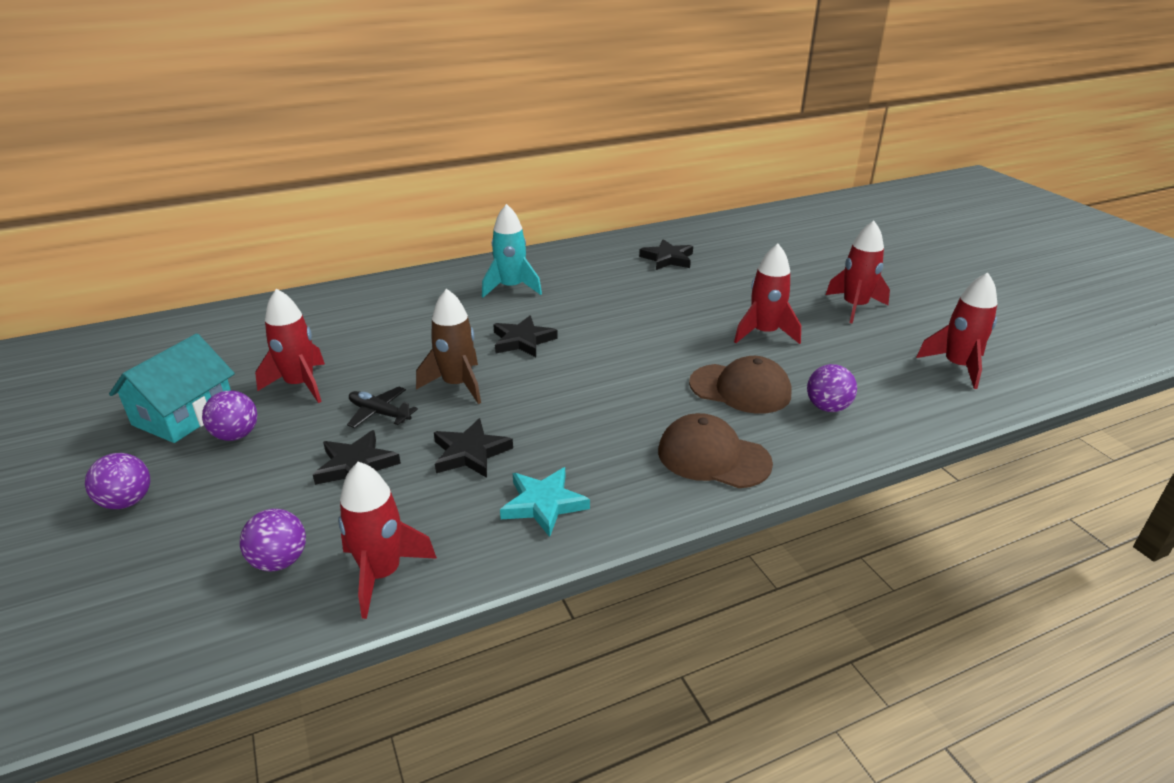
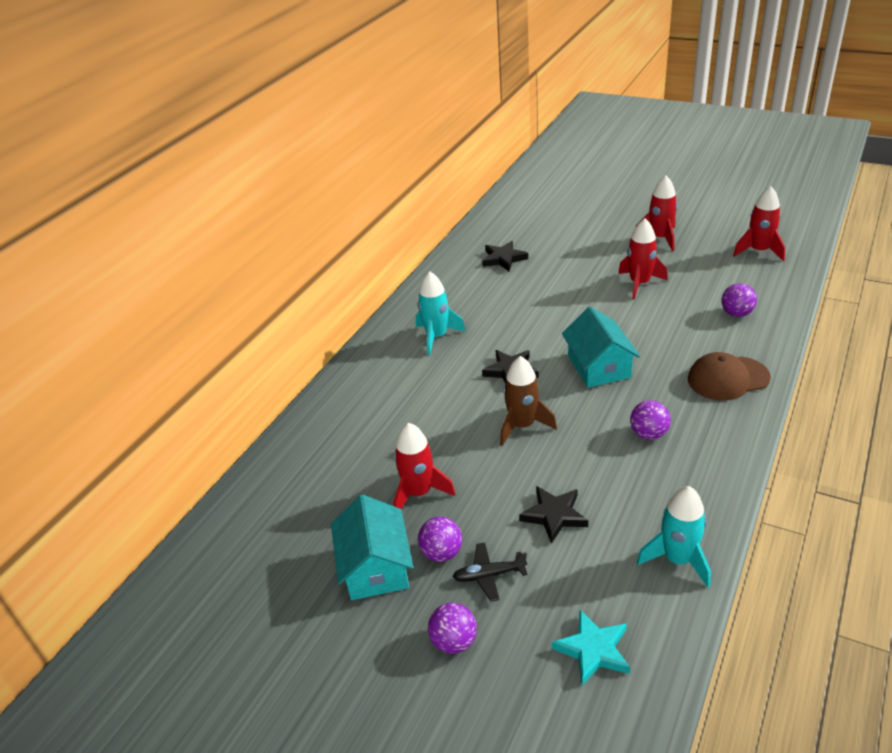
camera: 35 degrees left, 5 degrees up
purple ball [240,509,306,571] -> purple ball moved to [630,400,671,440]
red rocket [338,462,437,619] -> turquoise rocket [637,486,711,587]
black plane [347,386,418,428] -> black plane moved to [453,542,527,602]
black star [434,418,513,478] -> none
turquoise star [500,467,590,537] -> turquoise star moved to [552,610,630,685]
brown cap [689,356,791,414] -> none
none -> turquoise house [562,307,640,388]

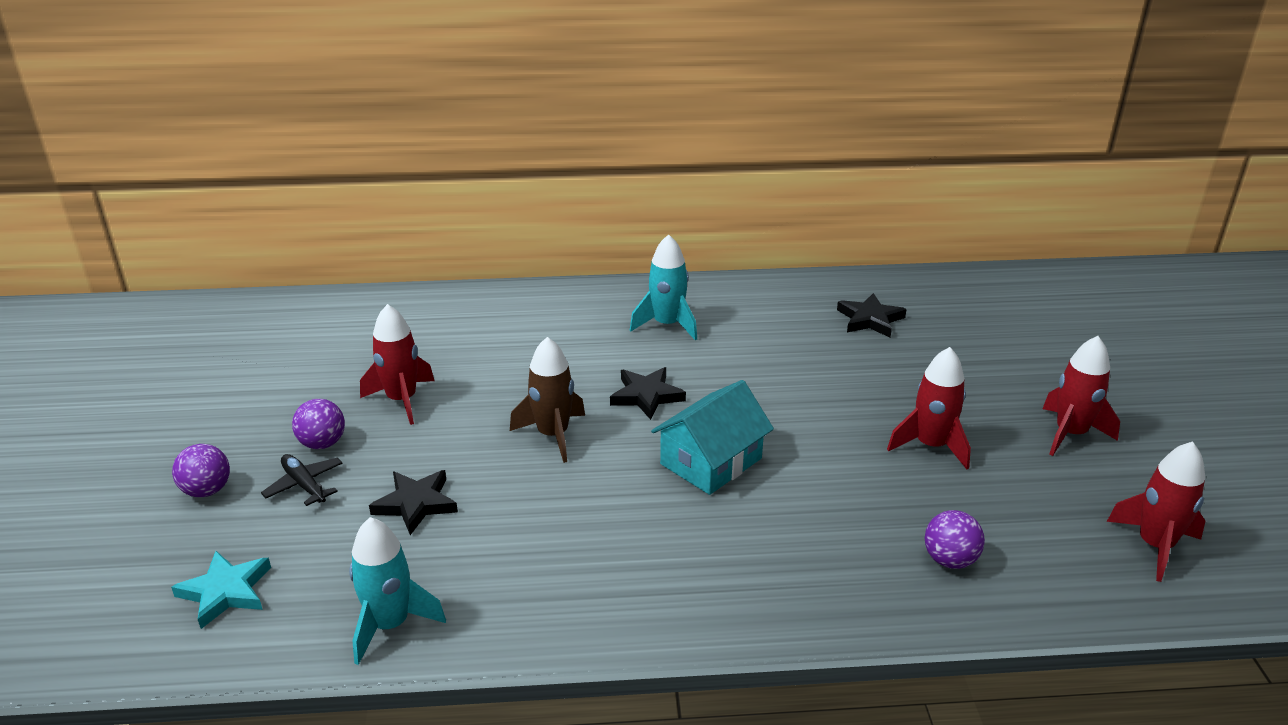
camera: 55 degrees right, 5 degrees down
turquoise house [331,495,413,600] -> none
purple ball [630,400,671,440] -> none
brown cap [688,352,771,401] -> none

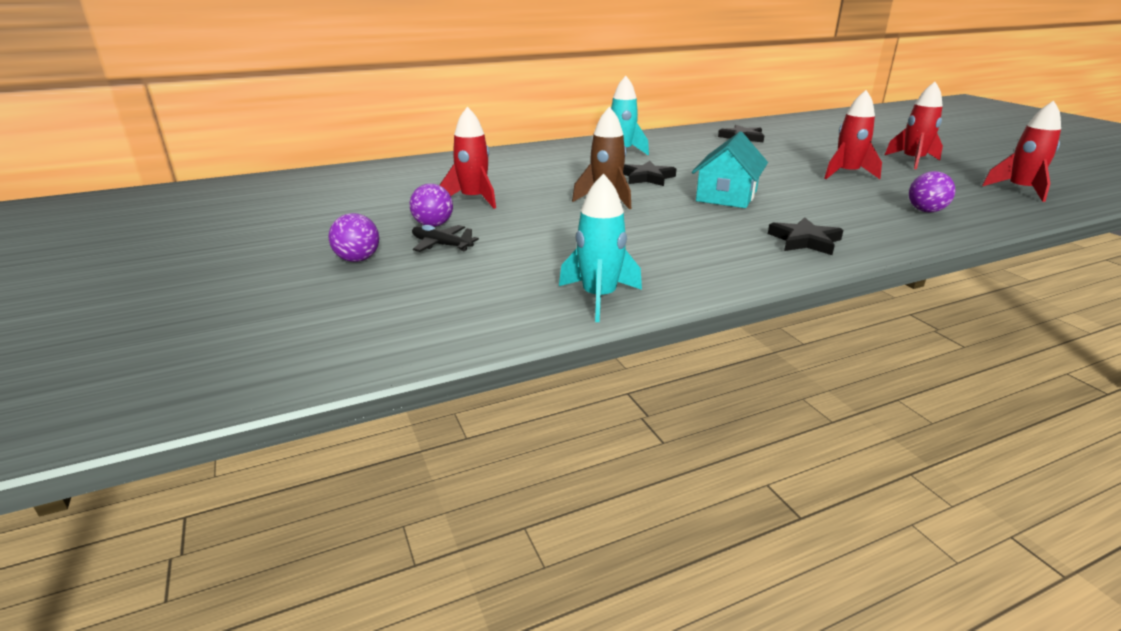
camera: 20 degrees left, 5 degrees down
turquoise star [171,551,271,629] -> none
black star [369,470,458,535] -> black star moved to [768,217,843,255]

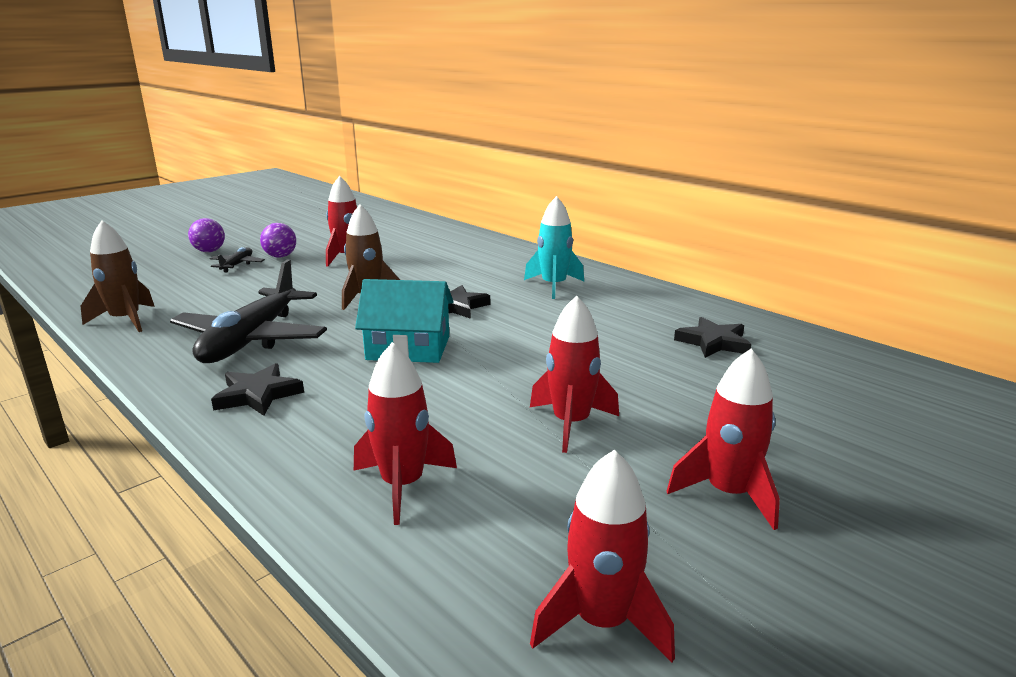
camera: 70 degrees right, 5 degrees down
turquoise rocket [559,173,642,322] -> brown rocket [81,220,155,332]
purple ball [909,171,956,213] -> red rocket [354,342,457,525]
none -> black plane [170,260,327,363]

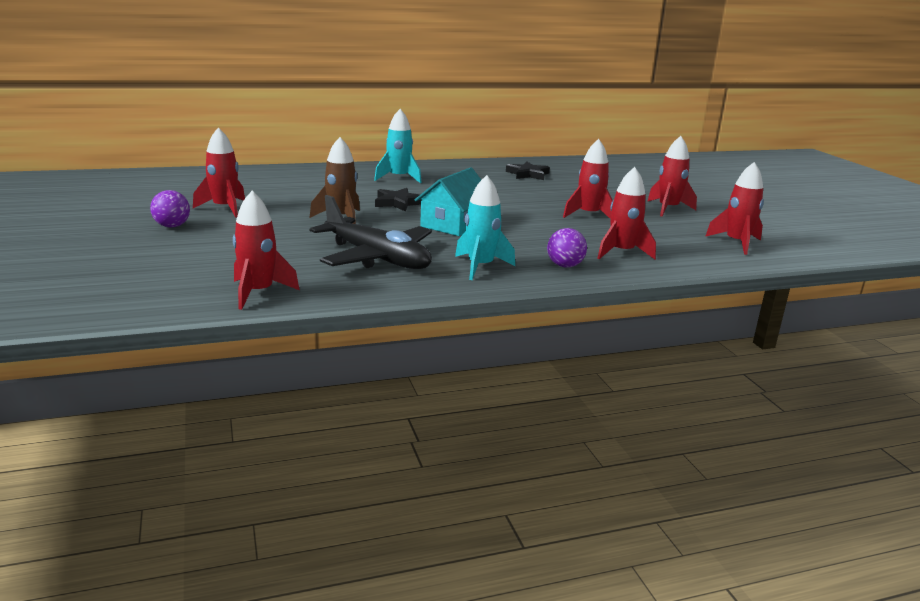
camera: 65 degrees left, 0 degrees up
brown rocket [81,220,155,332] -> red rocket [233,191,299,310]
purple ball [188,218,225,252] -> purple ball moved to [547,228,587,268]
black plane [209,247,265,272] -> none
black star [211,363,304,416] -> turquoise rocket [455,175,515,280]

